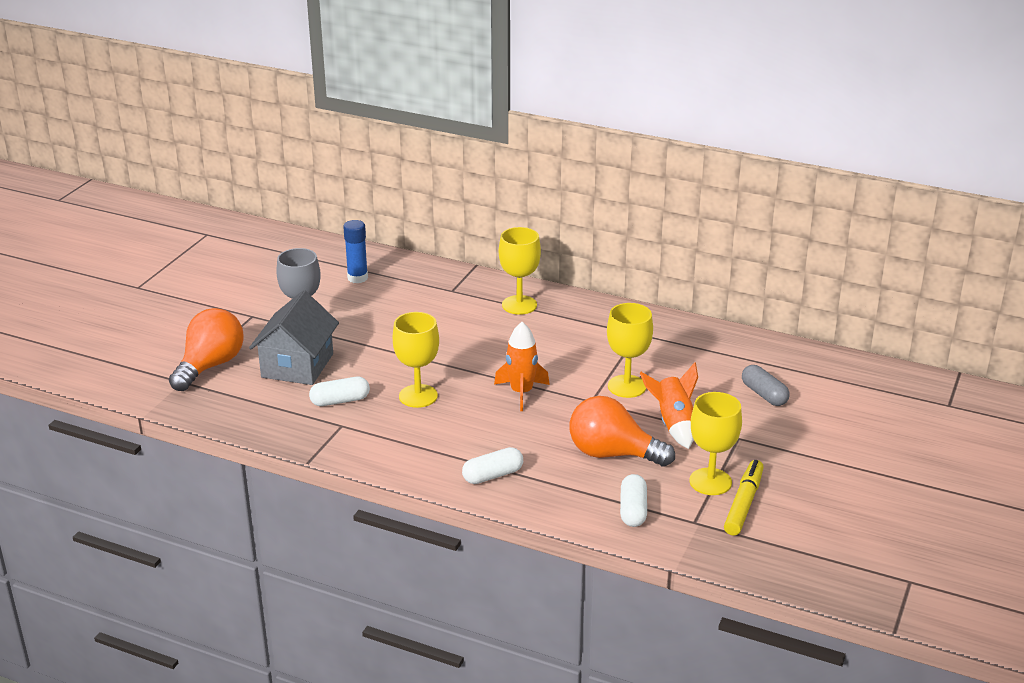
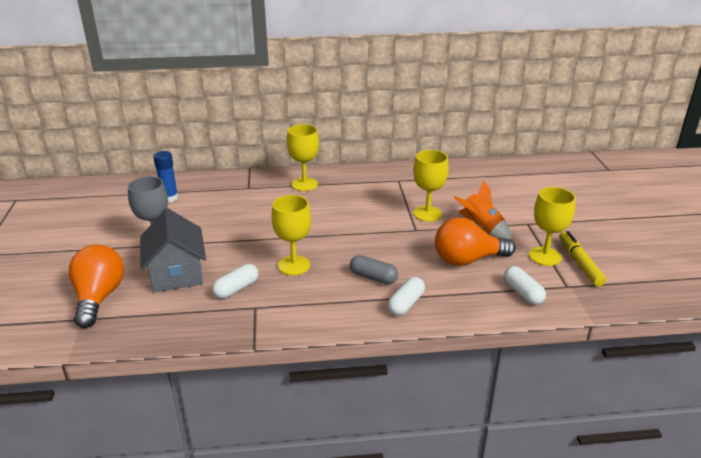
camera: 30 degrees left, 0 degrees up
orange rocket [494,322,550,411] -> none
grey capsule [742,365,790,406] -> grey capsule moved to [350,255,398,284]

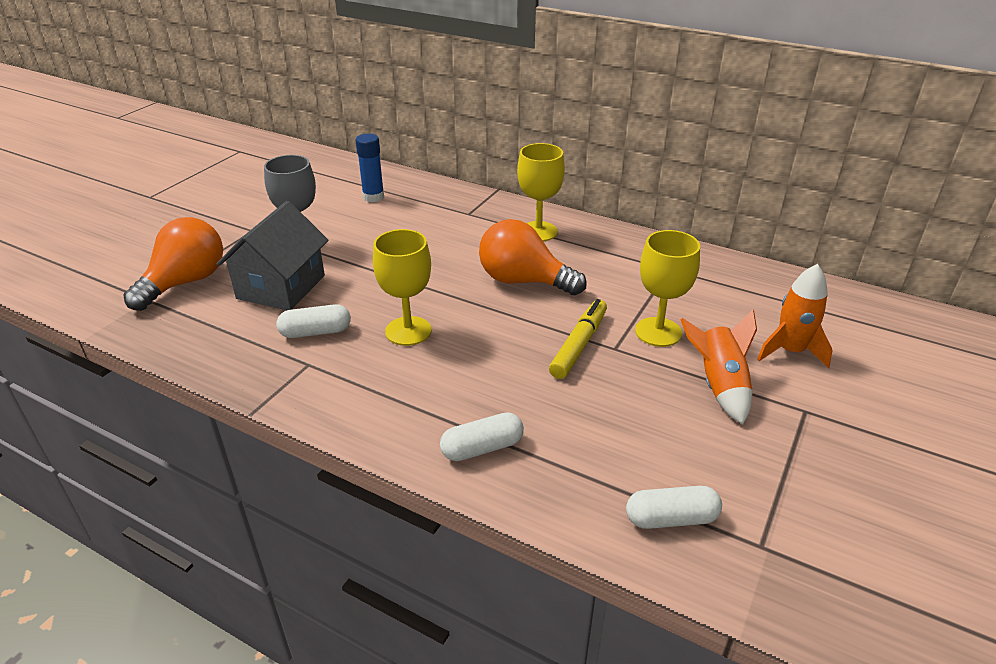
camera: 35 degrees right, 5 degrees up
grey capsule [350,255,398,284] -> none
orange light bulb [435,217,515,266] -> orange light bulb moved to [479,219,587,295]
white capsule [504,266,546,305] -> white capsule turned 75 degrees clockwise [626,486,722,529]
yellow goblet [529,187,576,266] -> none
yellow marker [559,231,606,286] -> yellow marker moved to [549,299,607,379]
none -> orange rocket [757,264,833,368]

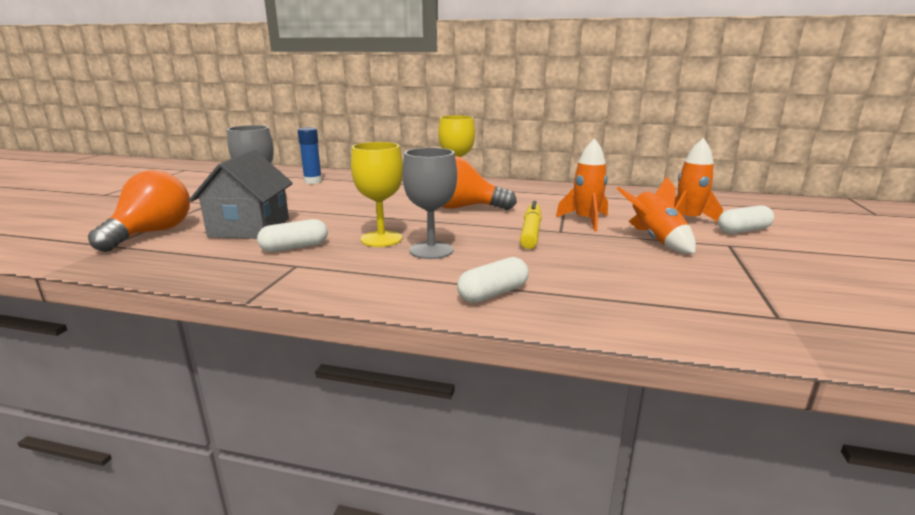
camera: 15 degrees left, 15 degrees down
white capsule [626,486,722,529] -> white capsule moved to [718,205,774,234]
yellow goblet [635,230,700,347] -> orange rocket [556,138,608,231]
none -> grey goblet [402,148,457,259]

